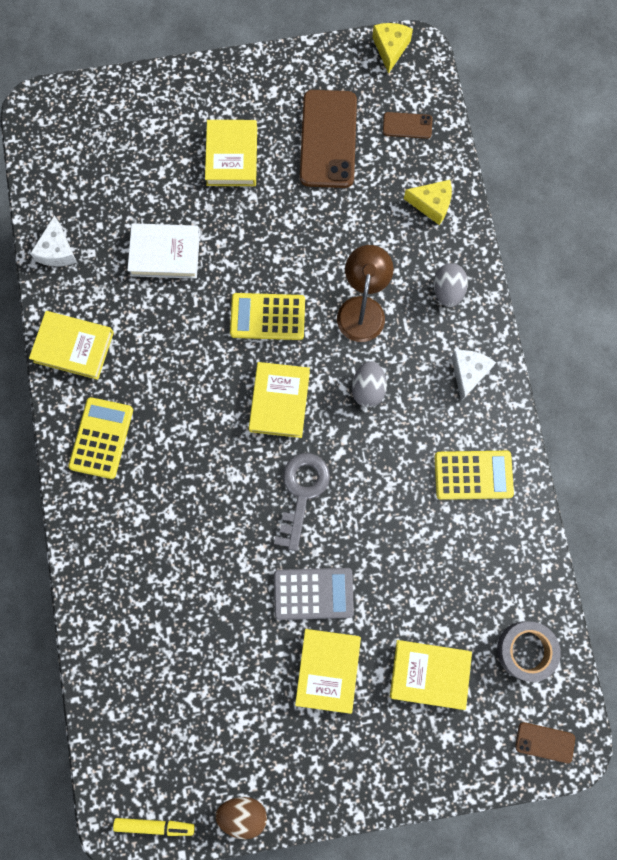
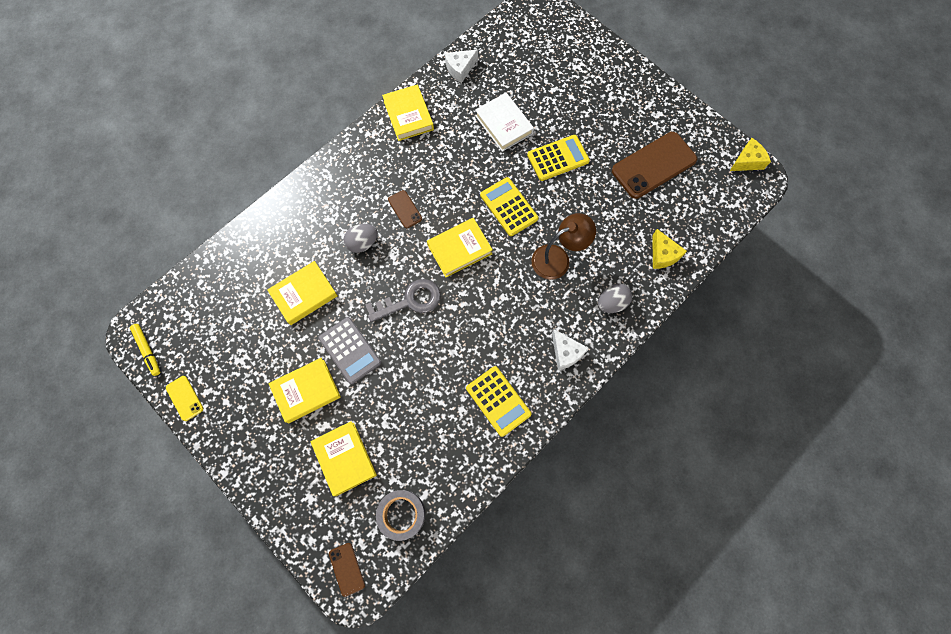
camera: 55 degrees right, 5 degrees down
yellow calculator [68,397,133,479] -> yellow calculator moved to [527,135,590,181]
yellow book [205,120,257,186] -> yellow book moved to [267,261,338,325]
brown egg [215,797,267,839] -> yellow phone [166,376,203,421]
grey egg [352,361,387,407] -> grey egg moved to [343,224,378,253]
brown phone [383,112,432,139] -> brown phone moved to [388,190,422,228]
white cheese [451,350,496,401] -> white cheese turned 75 degrees clockwise [552,329,588,370]

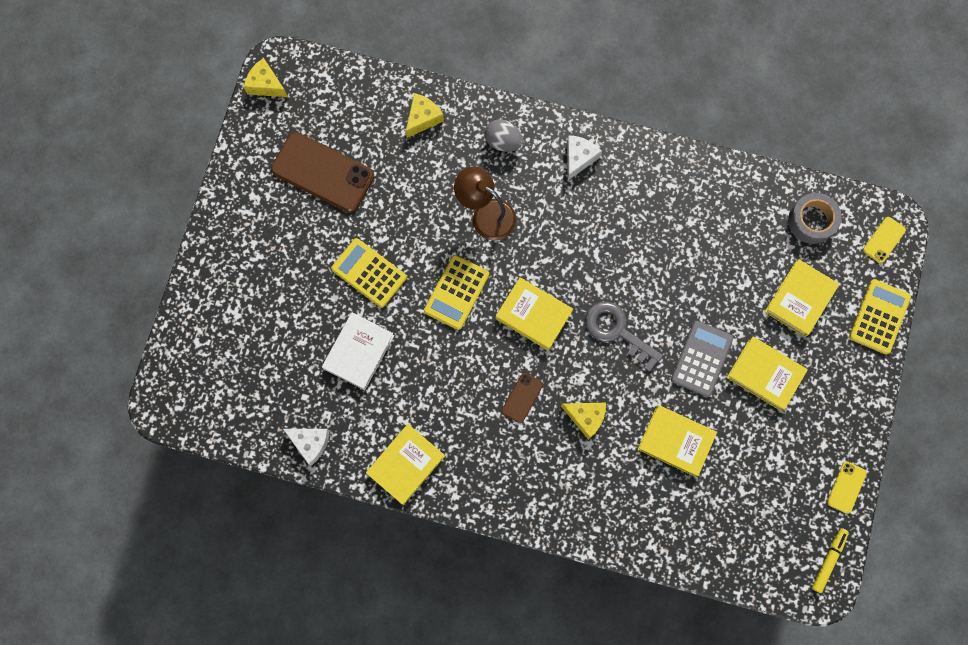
camera: 120 degrees left, 5 degrees up
brown phone [329,543,365,597] -> yellow phone [863,217,906,263]
grey egg [343,224,378,253] -> yellow cheese [561,403,606,440]
yellow calculator [466,366,532,437] -> yellow calculator moved to [849,279,911,355]

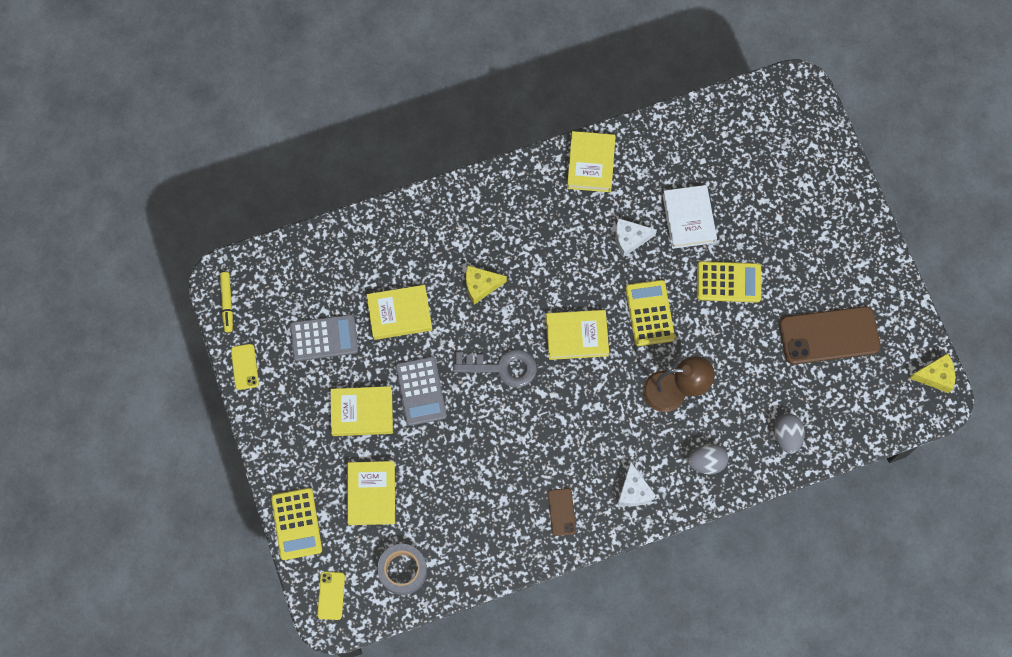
camera: 145 degrees right, 5 degrees down
white cheese [283,429,330,466] -> white cheese moved to [615,218,657,257]
yellow cheese [406,93,444,138] -> grey egg [774,414,805,454]
brown phone [502,373,543,423] -> brown phone moved to [548,488,576,536]
none -> grey calculator [290,314,358,361]

